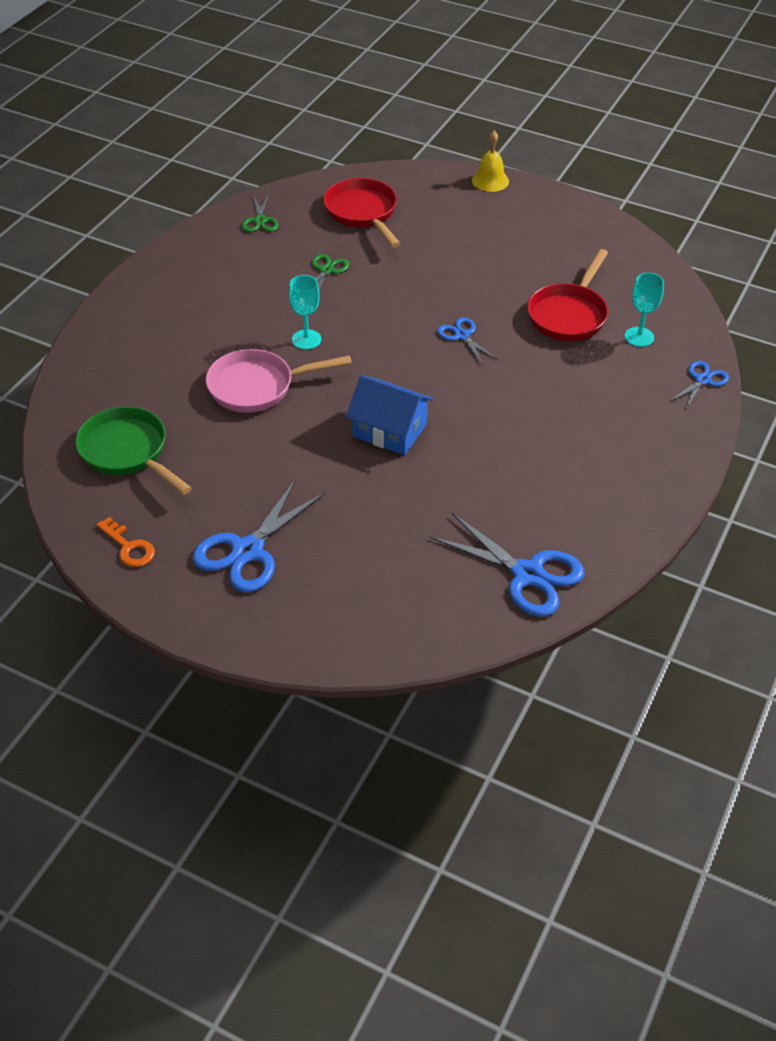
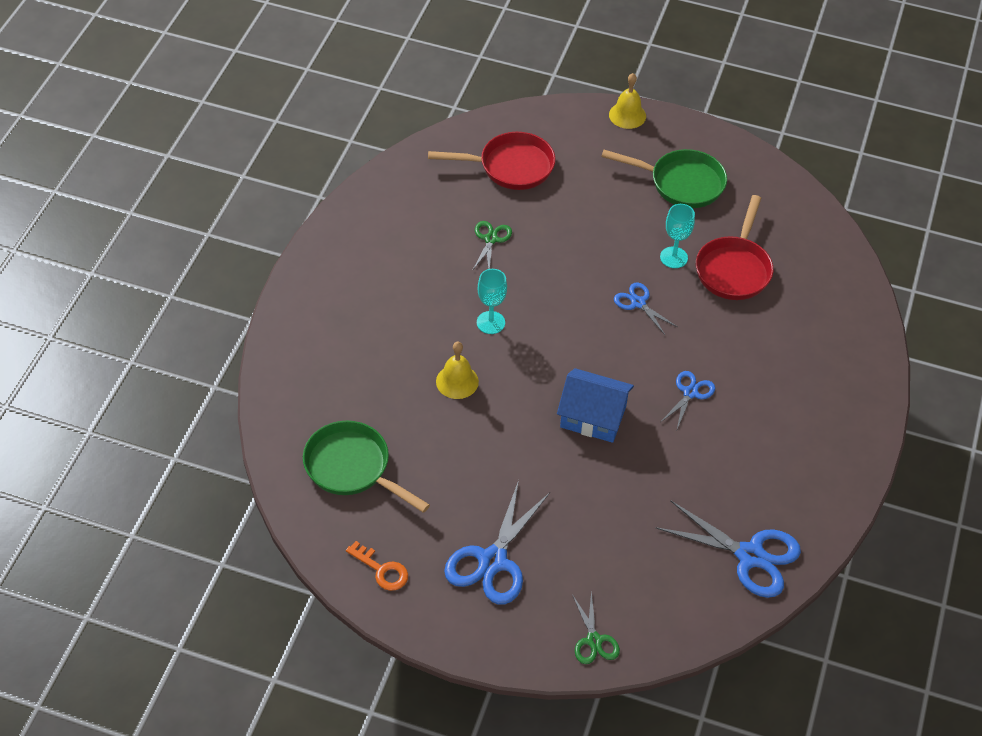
camera: 10 degrees left, 5 degrees up
pink pan [206,349,352,413] -> yellow bell [436,342,479,399]
green scissors [242,194,279,232] -> green scissors moved to [572,590,620,664]
red pan [323,178,401,248] -> red pan turned 120 degrees clockwise [428,132,555,190]
turquoise goblet [625,272,664,347] -> turquoise goblet moved to [660,204,695,268]
blue scissors [669,361,729,411] -> blue scissors moved to [661,371,715,429]
none -> green pan [601,149,727,208]

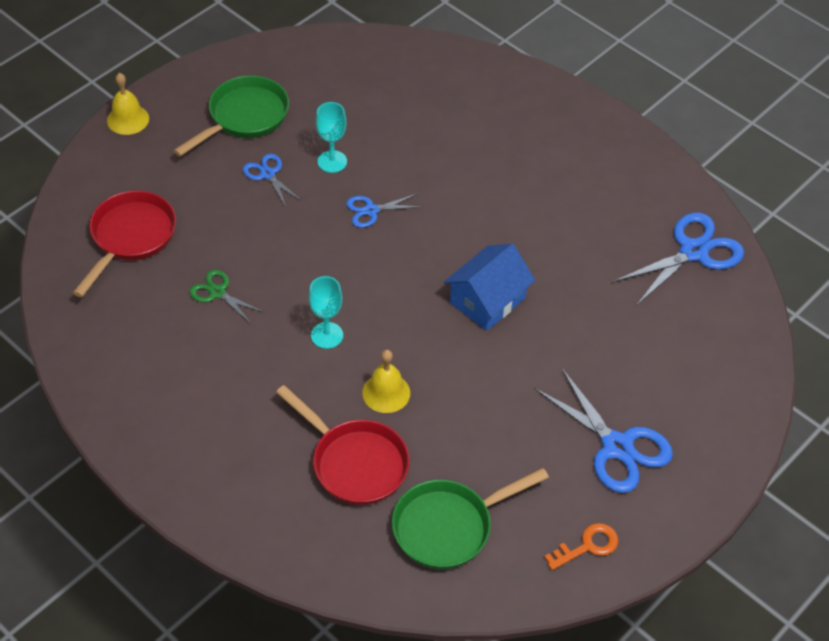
camera: 65 degrees left, 0 degrees up
green scissors [572,590,620,664] -> none
blue scissors [661,371,715,429] -> blue scissors moved to [243,154,302,207]
red pan [696,195,773,300] -> red pan moved to [276,385,410,505]

